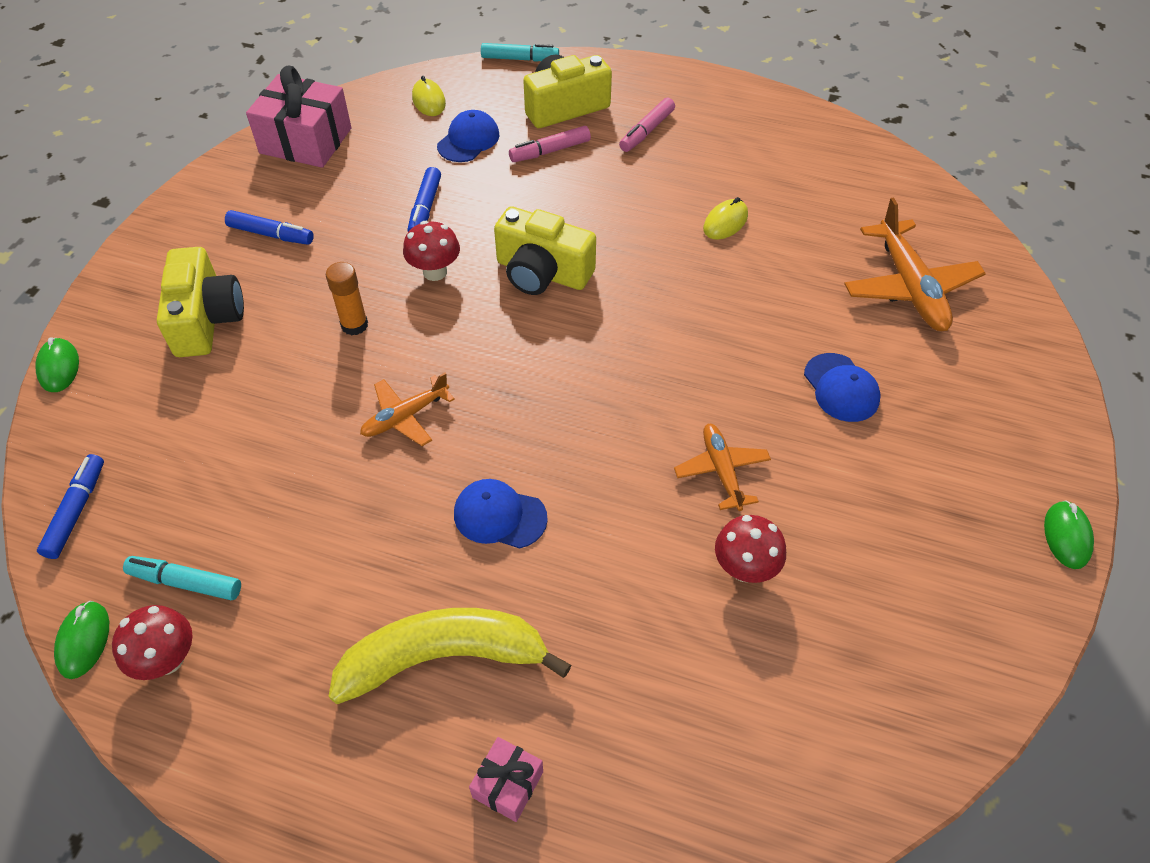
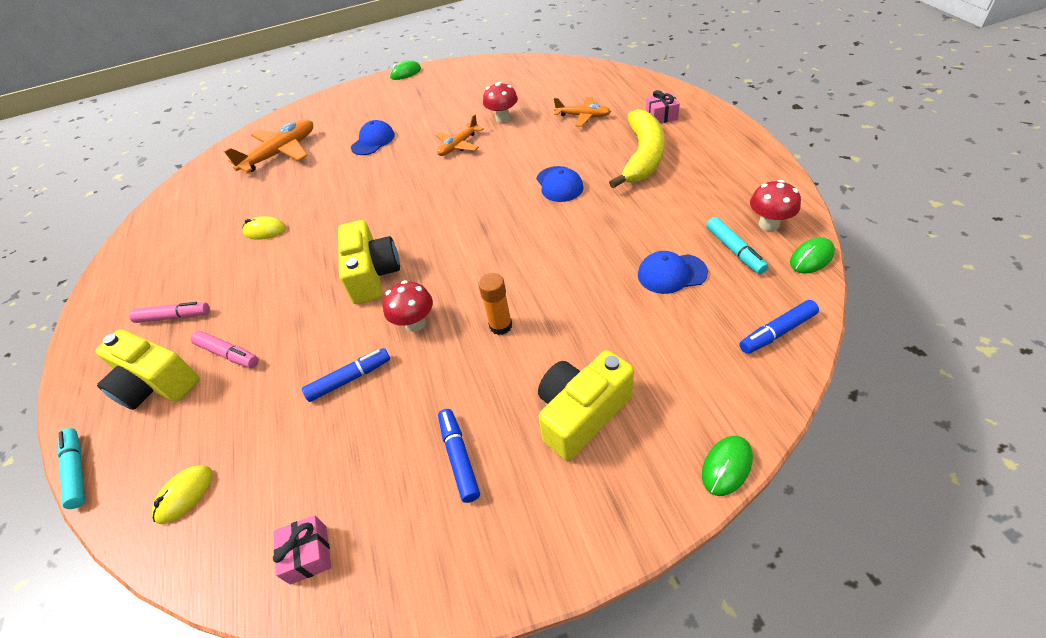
camera: 120 degrees left, 5 degrees down
pink gift [246,65,352,168] -> pink gift [273,515,331,585], size x0.49
yellow banana [328,608,571,704] -> yellow banana turned 120 degrees counterclockwise [609,109,665,188]
orange plane [360,372,455,446] -> orange plane moved to [554,97,611,127]
blue cap [437,110,499,162] -> blue cap moved to [638,251,708,294]

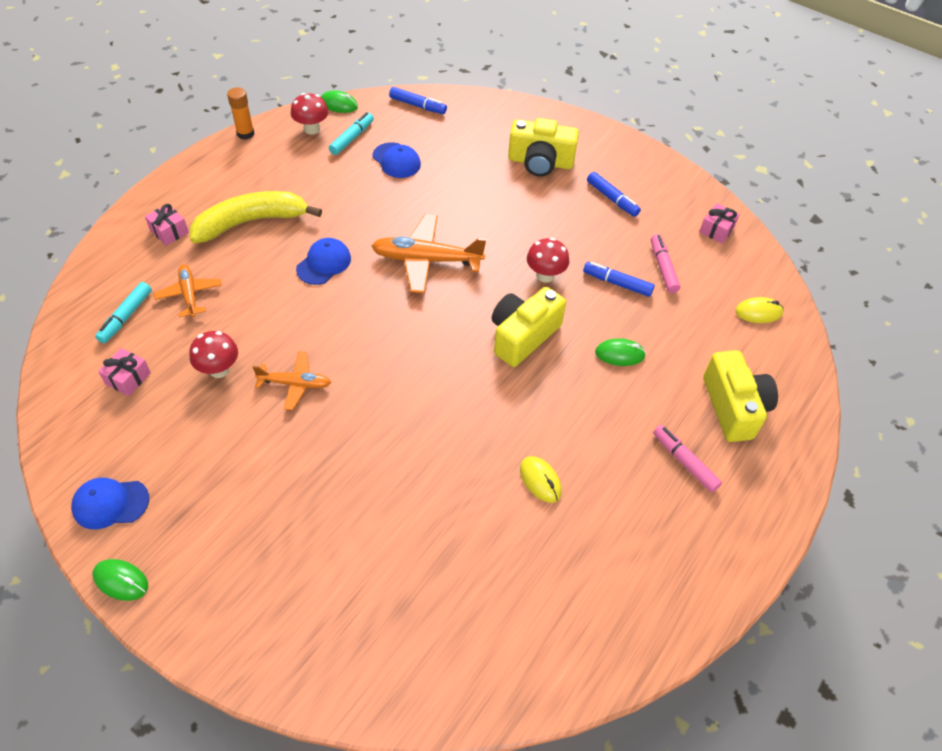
camera: 135 degrees left, 5 degrees up
turquoise marker [58,428,85,509] -> turquoise marker moved to [95,282,152,343]
pink marker [191,331,259,368] -> pink marker moved to [651,234,680,293]
orange plane [224,120,313,173] -> orange plane moved to [371,214,486,293]
blue cap [351,120,395,155] -> blue cap moved to [71,478,149,529]
blue marker [438,409,480,503] -> blue marker turned 75 degrees counterclockwise [587,172,641,217]
orange glue stick [478,273,512,335] -> orange glue stick moved to [227,87,254,140]
green mouse [702,436,753,496] -> green mouse moved to [595,338,646,366]
none -> pink gift [98,348,151,396]

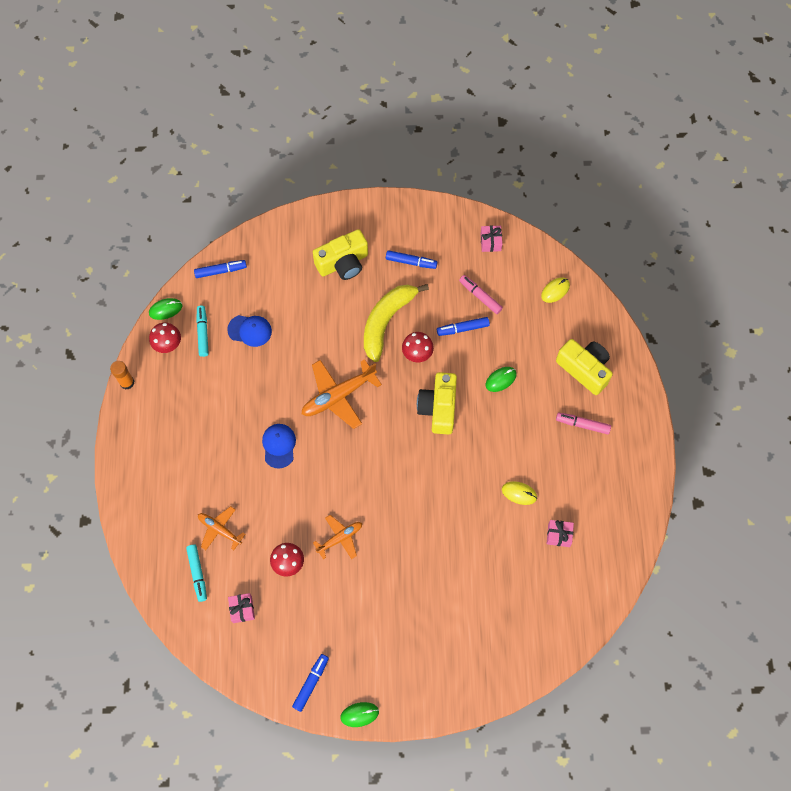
camera: 35 degrees left, 15 degrees up
blue cap [71,478,149,529] -> blue marker [292,654,329,712]
pink gift [145,204,189,246] -> pink gift moved to [547,520,574,547]
yellow banana [190,191,322,243] -> yellow banana moved to [364,284,429,362]

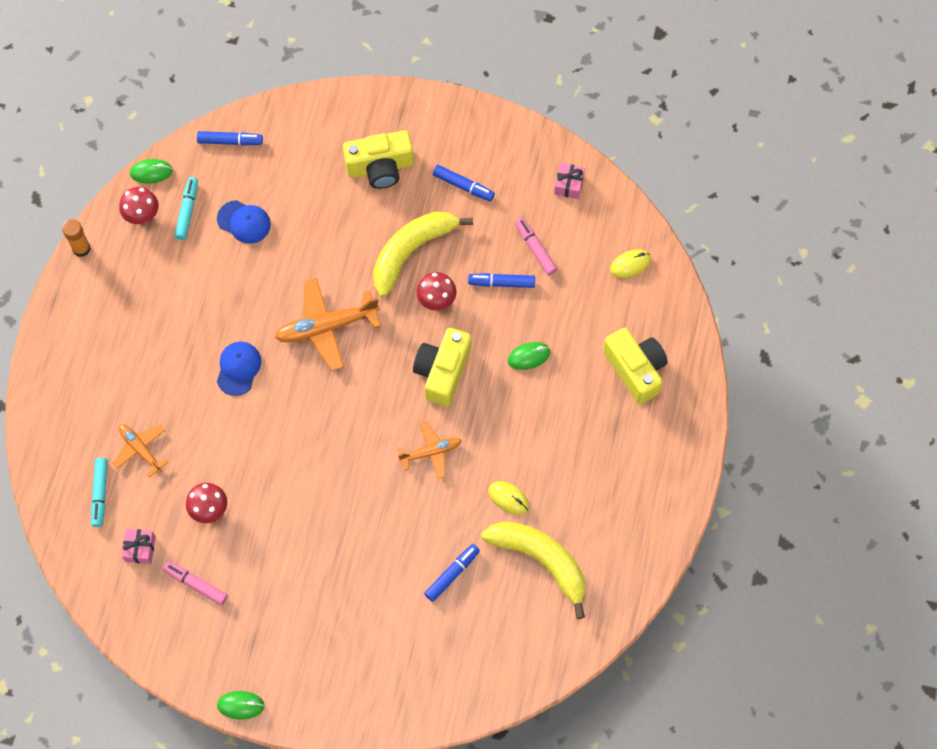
camera: 15 degrees right, 0 degrees up
blue marker [292,654,329,712] -> blue marker moved to [424,544,480,602]
orange plane [313,515,362,559] -> orange plane moved to [397,421,462,479]
pink gift [547,520,574,547] -> yellow banana [481,521,585,619]
pink marker [556,412,611,434] -> pink marker moved to [163,561,228,606]

